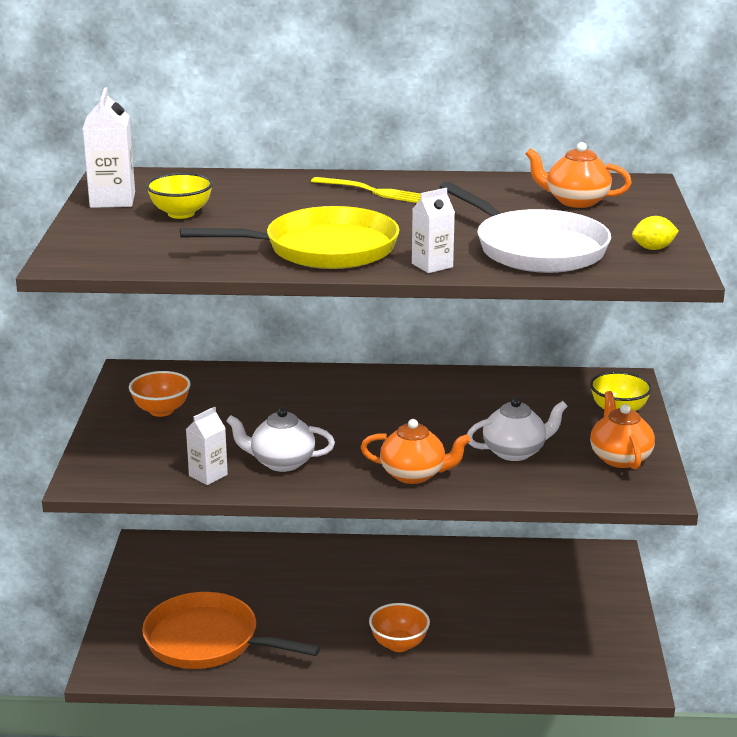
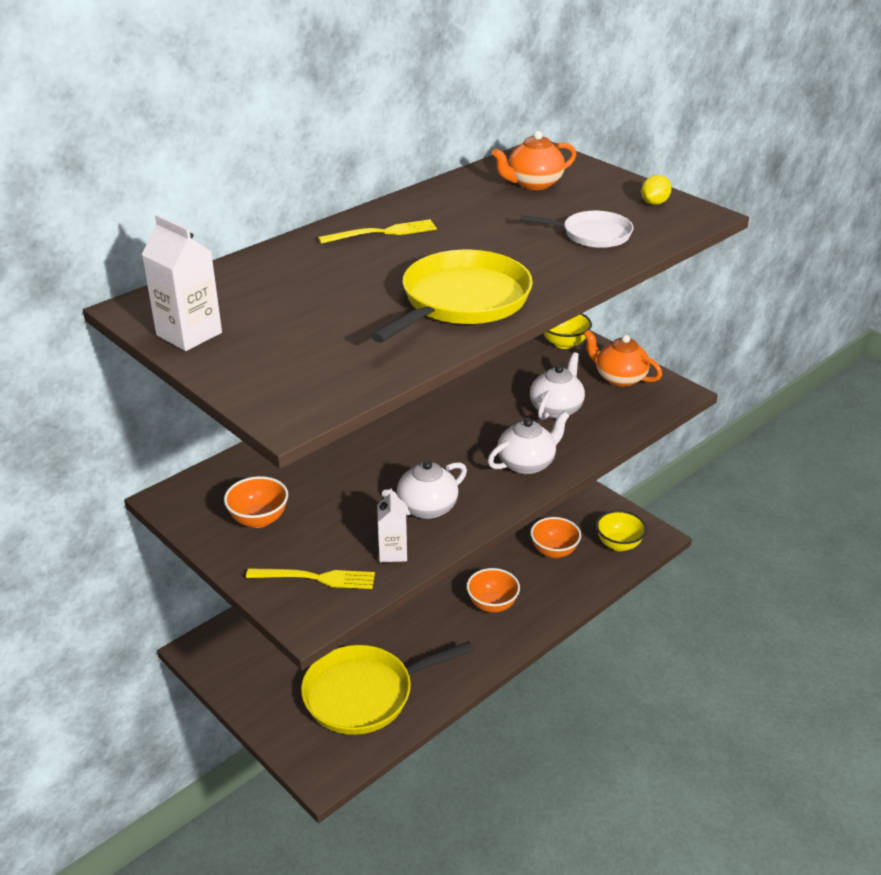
camera: 45 degrees left, 10 degrees up
orange pan [142,592,321,669] -> yellow pan [301,641,474,735]
yellow bowl [146,173,213,219] -> yellow bowl moved to [596,510,647,551]
orange teapot [361,419,471,484] -> white teapot [488,411,569,474]
white carton [412,188,455,273] -> none
white pan [440,182,611,273] -> white pan [520,211,634,248], size x0.58
none -> yellow fork [246,568,375,589]
none -> orange bowl [531,517,581,558]

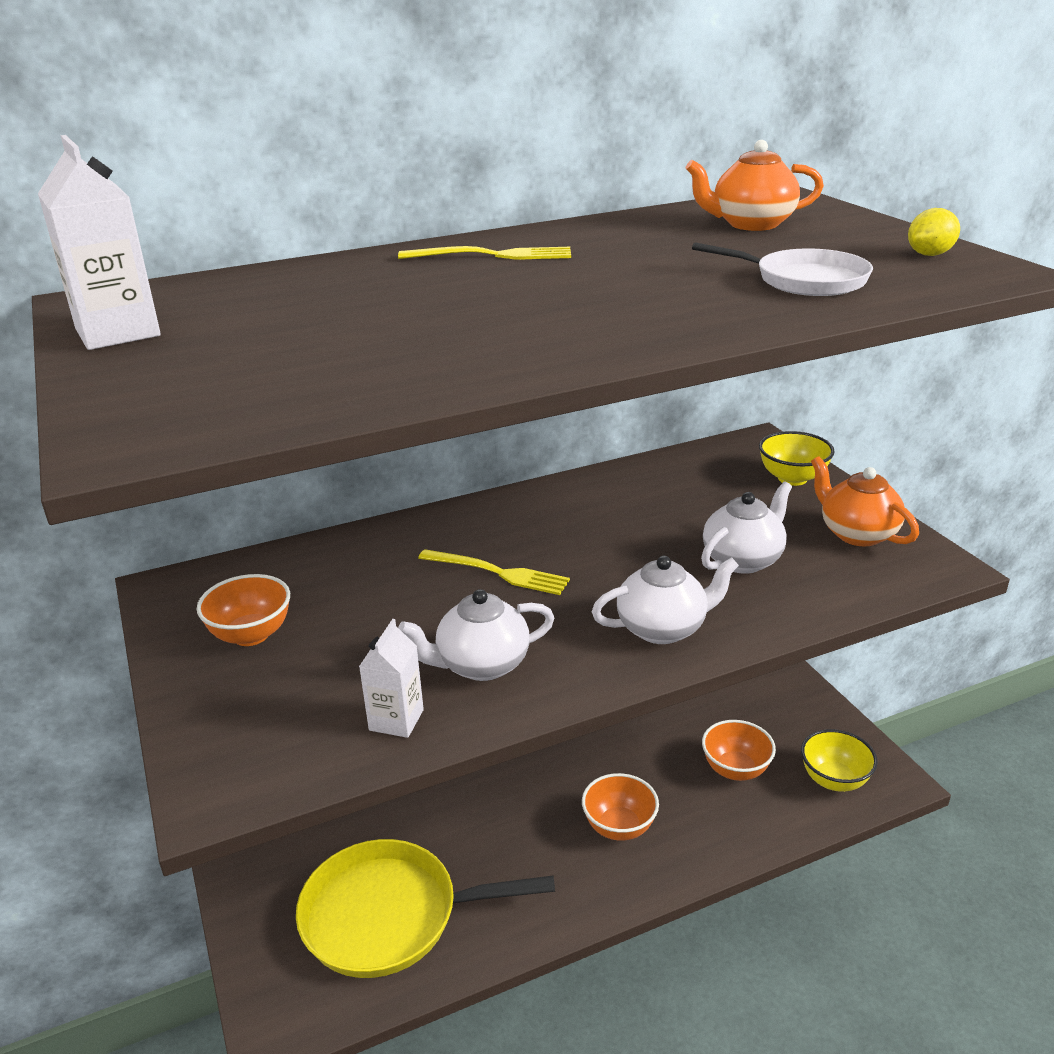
camera: 20 degrees right, 5 degrees down
yellow fork [246,568,375,589] -> yellow fork moved to [418,549,570,595]
yellow pan [370,250,533,343] -> none

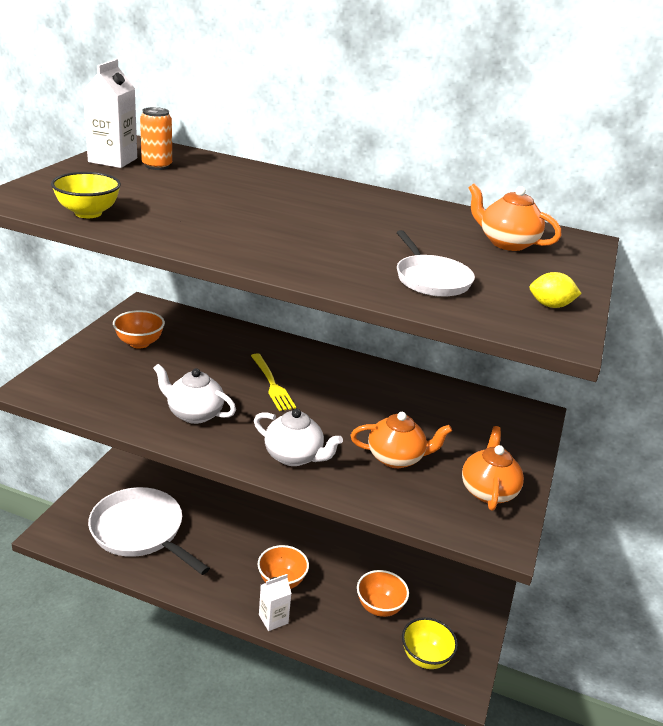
camera: 40 degrees right, 0 degrees up
yellow pan [296,839,555,978] -> white pan [88,487,210,575]
white carton [359,619,424,738] -> white carton moved to [259,574,292,631]
yellow fork [398,246,571,260] -> none
white teapot [701,482,792,574] -> orange teapot [351,412,452,468]
yellow bowl [759,431,835,486] -> yellow bowl moved to [51,172,121,218]
none -> orange can [140,107,172,170]

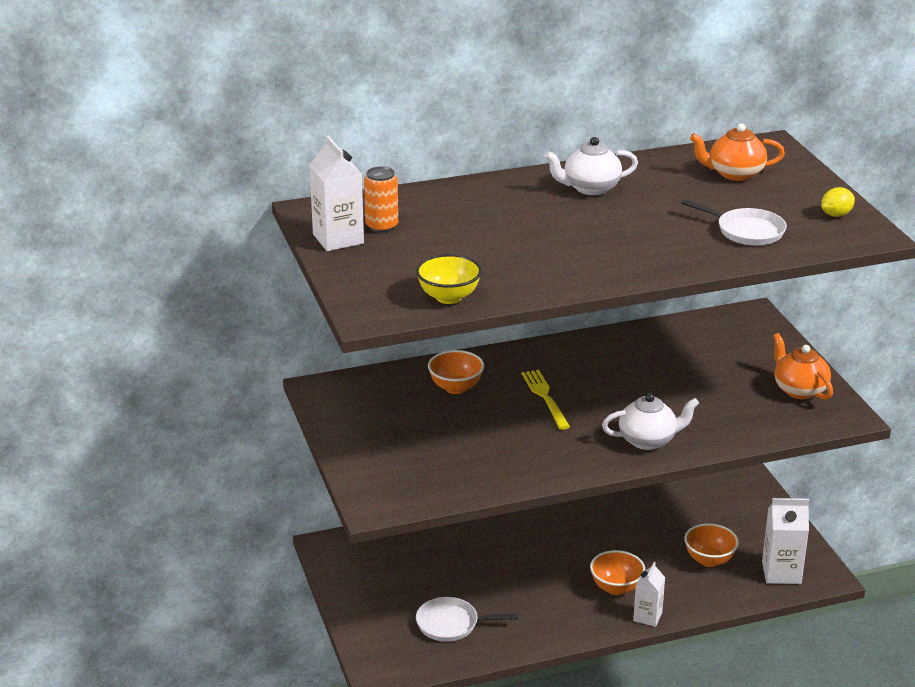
camera: 35 degrees left, 0 degrees up
white pan [88,487,210,575] -> white pan [416,597,518,642], size x0.58
orange bowl [113,310,165,349] -> orange bowl moved to [428,350,484,394]
white teapot [153,364,236,424] -> white teapot moved to [545,137,638,195]
yellow fork [251,353,296,411] -> yellow fork turned 135 degrees counterclockwise [522,370,570,430]
orange teapot [351,412,452,468] -> none
yellow bowl [402,617,458,669] -> white carton [762,498,809,584]

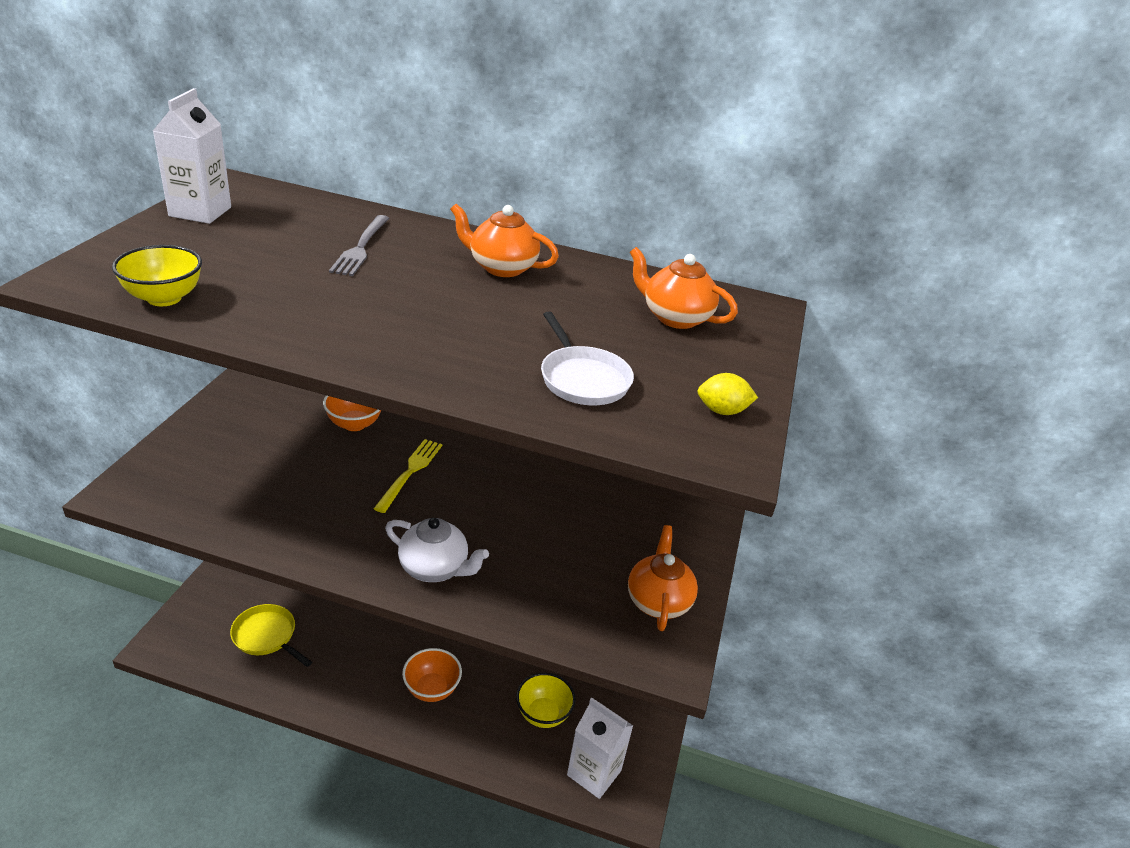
camera: 30 degrees right, 5 degrees up
orange can [364,166,398,233] -> none
white pan [416,597,518,642] -> yellow pan [230,604,312,667]
white teapot [545,137,638,195] -> orange teapot [450,204,559,277]
white carton [633,562,665,627] -> none
orange bowl [684,523,739,567] -> yellow bowl [516,673,576,728]
none -> grey fork [329,215,390,276]

